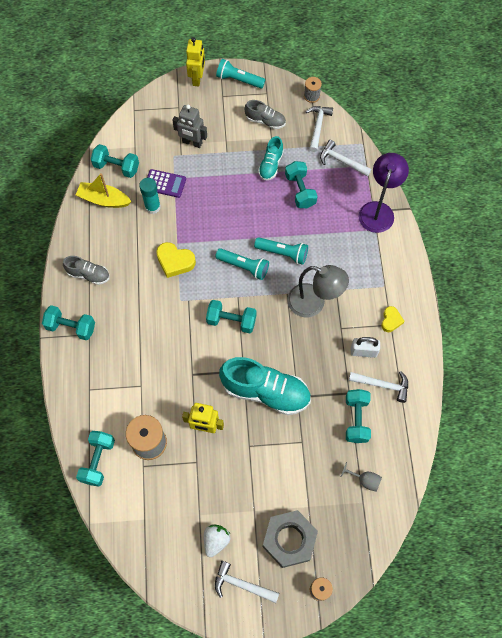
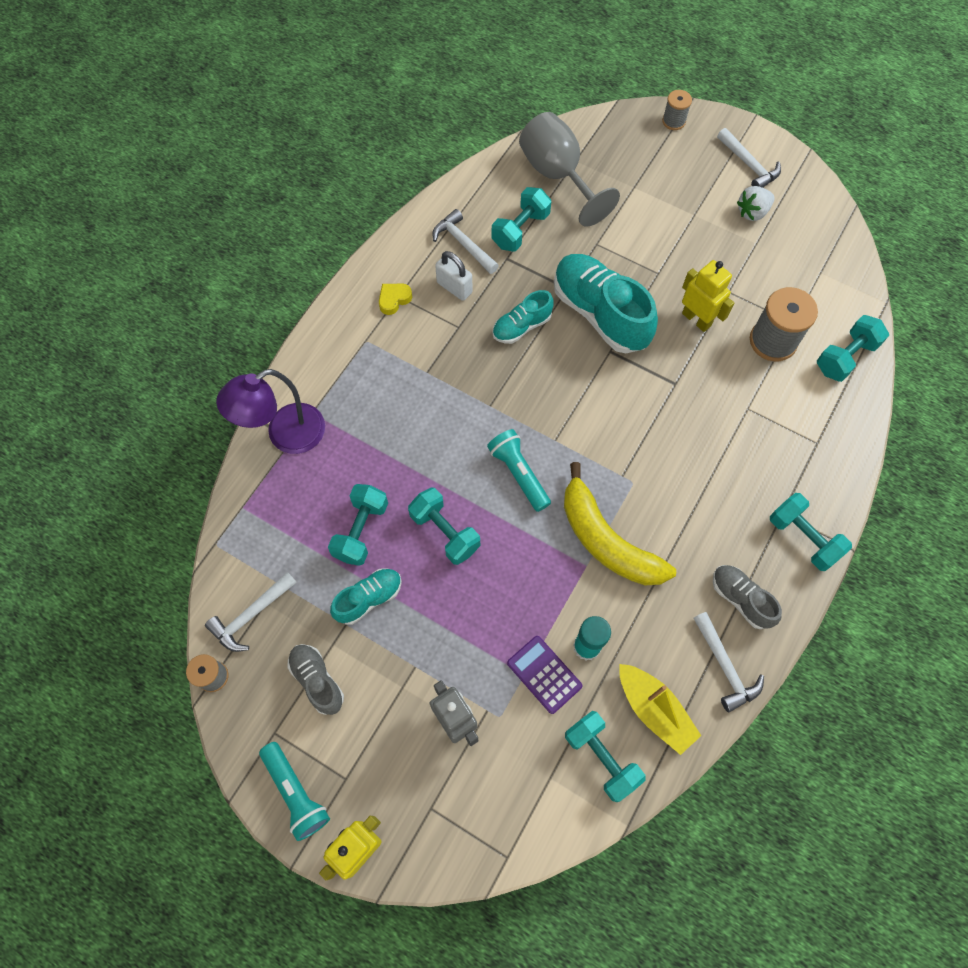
camera: 145 degrees left, 0 degrees up
yellow heart [156,242,196,278] -> yellow banana [564,462,676,586]
turquoise dumbbell [206,300,257,333] -> turquoise dumbbell moved to [408,488,480,565]
turquoise flashlight [254,237,308,265] -> none
grey nut [263,510,318,568] -> none
grey lamp [287,265,349,317] -> none
white hammer [320,140,371,177] -> white hammer moved to [693,612,764,712]
grey goblet [341,462,382,492] -> grey goblet [519,112,620,227], size x2.35
none -> turquoise shoe [492,290,554,344]

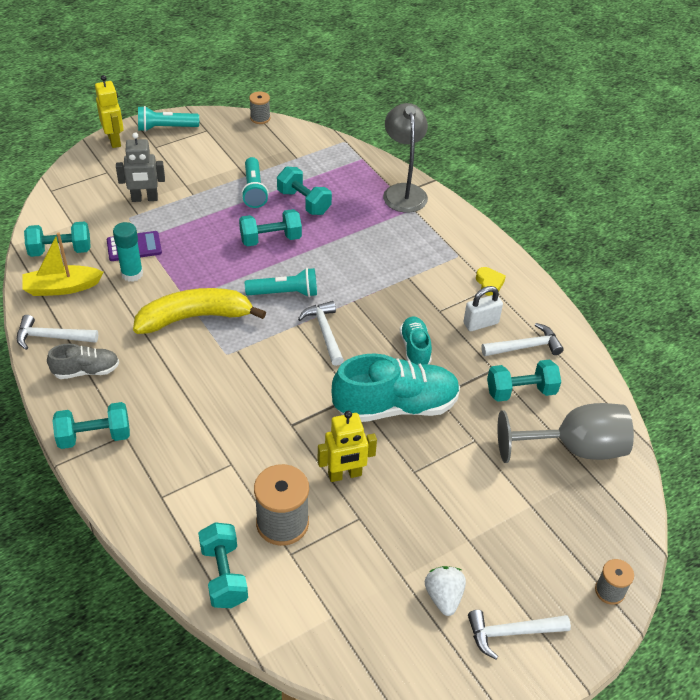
camera: 115 degrees right, 20 degrees down
white hammer [205,572,297,652] -> white hammer moved to [298,301,344,366]
purple lamp [216,369,325,454] -> grey lamp [383,103,428,213]
grey shoe [287,644,344,715] -> none
turquoise shoe [330,568,402,625] -> turquoise flashlight [241,157,268,208]
turquoise dumbbell [492,187,551,251] -> turquoise dumbbell turned 75 degrees counterclockwise [487,360,561,402]

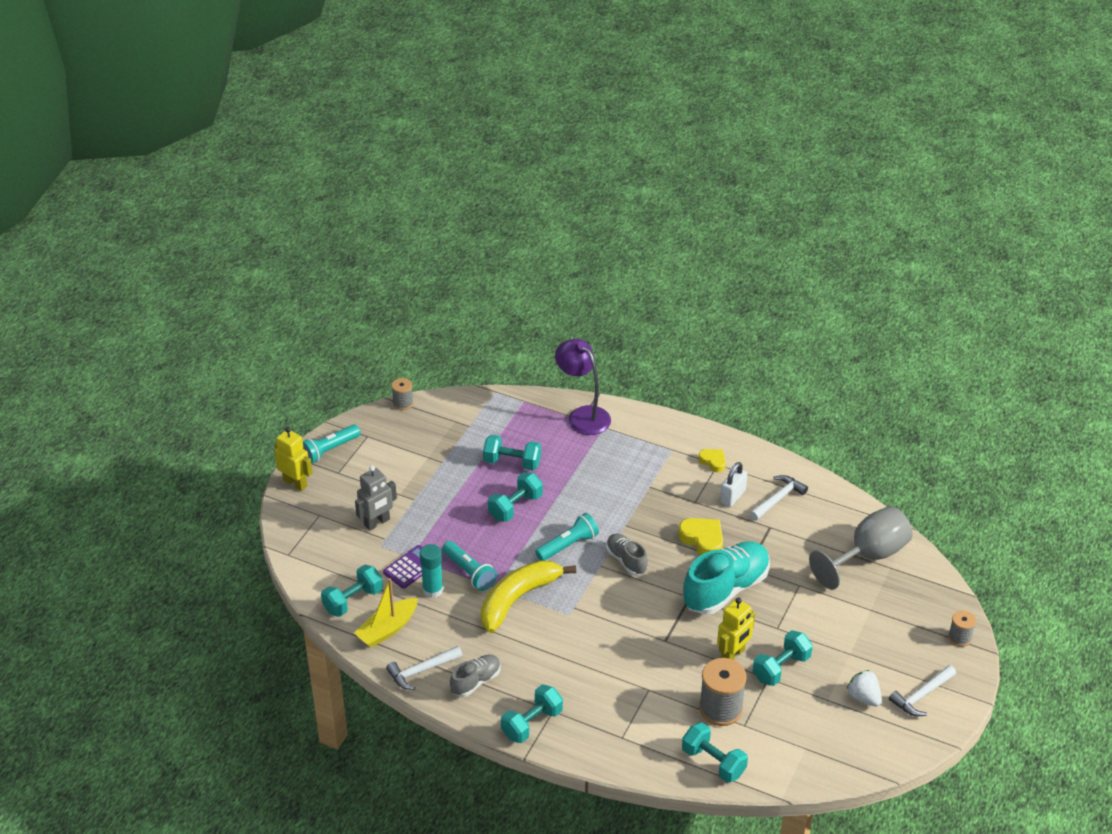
camera: 30 degrees left, 5 degrees down
turquoise flashlight [241,157,268,208] -> turquoise flashlight moved to [442,541,497,591]
white hammer [298,301,344,366] -> grey shoe [606,534,648,575]
grey lamp [383,103,428,213] -> purple lamp [555,339,611,435]
turquoise shoe [400,316,432,365] -> yellow heart [678,518,723,555]
turquoise dumbbell [487,360,561,402] -> turquoise dumbbell moved to [753,630,813,686]

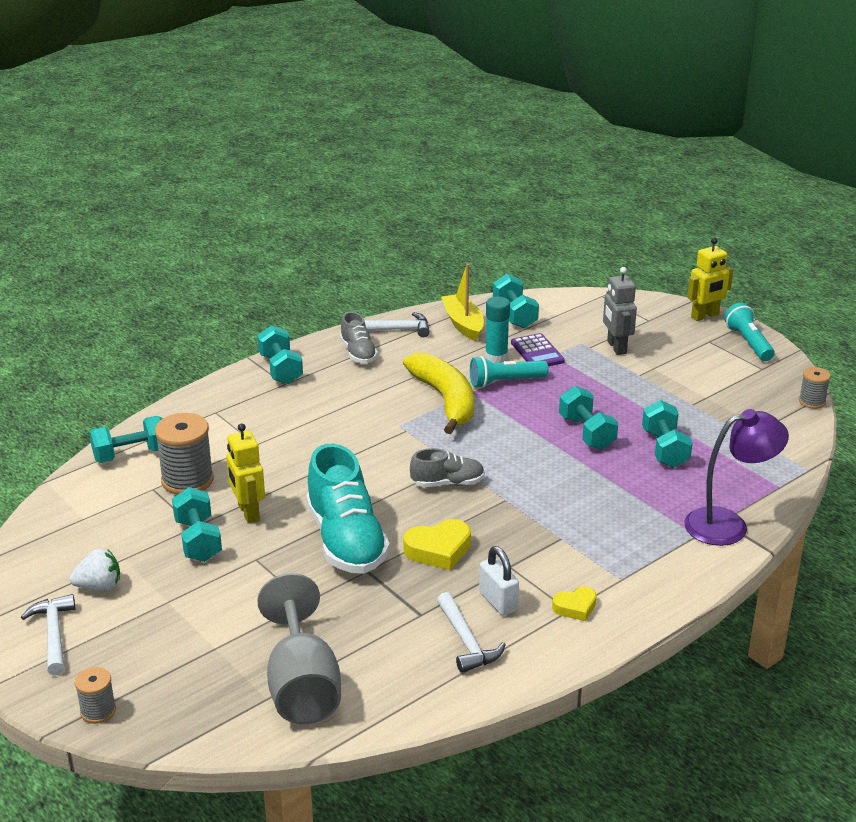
camera: 115 degrees right, 10 degrees down
white hammer [386,646,463,690] -> white hammer turned 90 degrees clockwise [364,312,430,337]
turquoise dumbbell [483,435,541,470] -> turquoise dumbbell turned 45 degrees counterclockwise [642,400,692,468]
turquoise flashlight [535,513,599,561] -> none

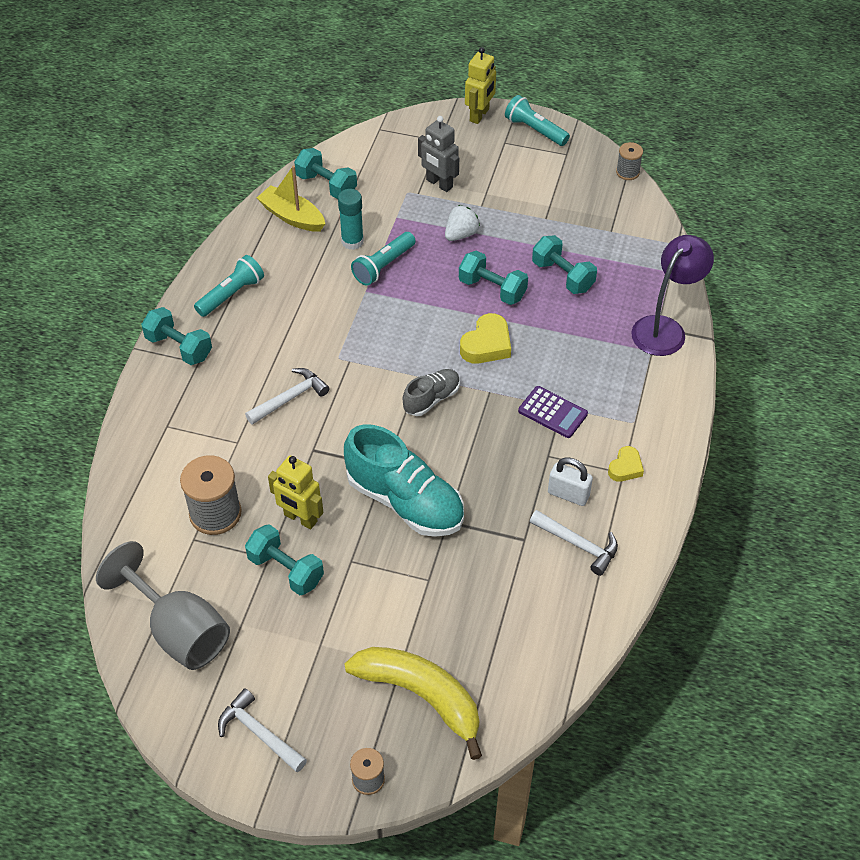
camera: 35 degrees left, 20 degrees up
white strawberry [70,549,120,591] -> white strawberry moved to [445,205,480,241]
turquoise dumbbell [89,416,163,463] -> none
grey goblet [257,573,341,724] -> grey goblet moved to [96,541,230,670]
grey shoe [340,312,378,363] -> turquoise flashlight [194,255,264,317]
white hammer [364,312,430,337] -> white hammer moved to [245,368,330,425]
yellow banana [403,353,474,434] -> yellow banana moved to [345,647,482,760]
yellow heart [403,519,471,570] -> yellow heart moved to [460,313,511,364]
purple calculator [511,333,565,366] -> purple calculator moved to [518,386,588,438]

